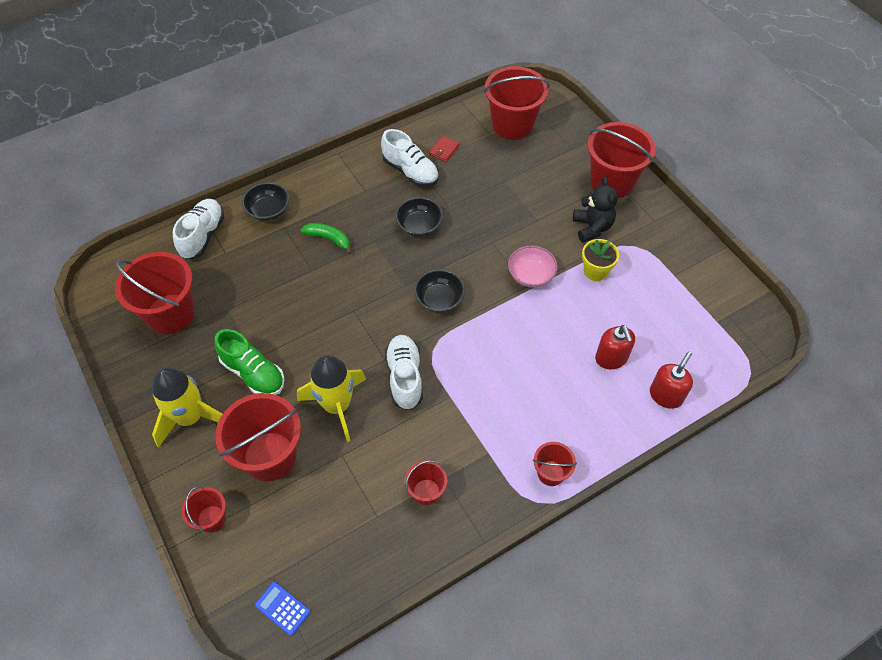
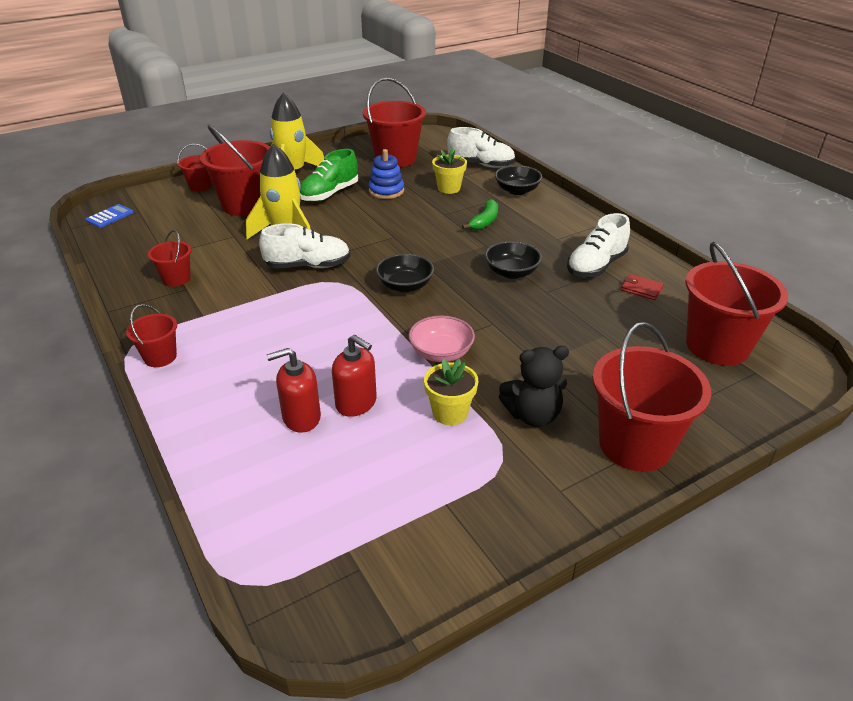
camera: 90 degrees right, 20 degrees down
red soap dispenser [650,352,693,409] -> red soap dispenser moved to [332,335,377,417]
none -> blue stacking toy [368,149,404,199]
none -> yellow flower pot [432,148,467,194]

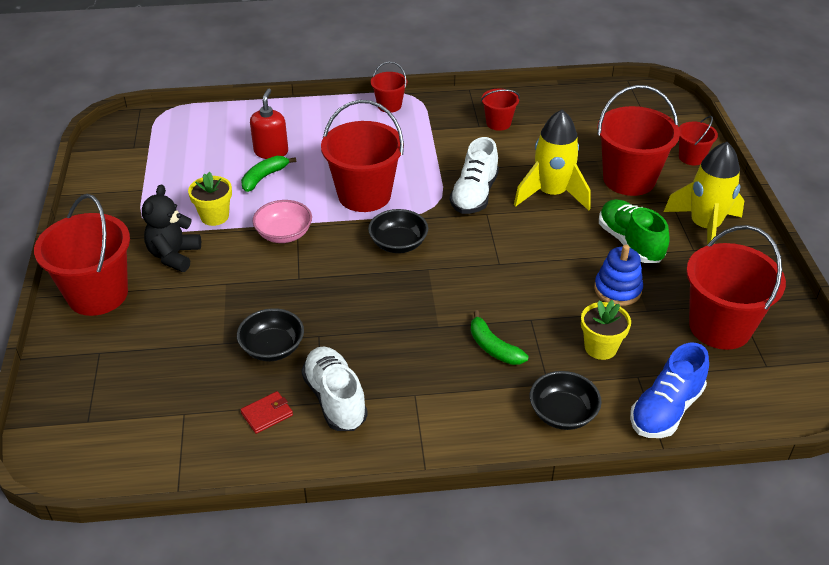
camera: 115 degrees right, 5 degrees up
blue calculator [86,204,134,228] -> none
red soap dispenser [332,335,377,417] -> green banana [241,156,296,192]
white shoe [447,127,516,168] -> blue shoe [630,343,709,438]
black bowl [485,241,542,279] -> black bowl moved to [237,308,304,361]
red bucket [685,242,788,366] -> red bucket moved to [321,100,404,212]

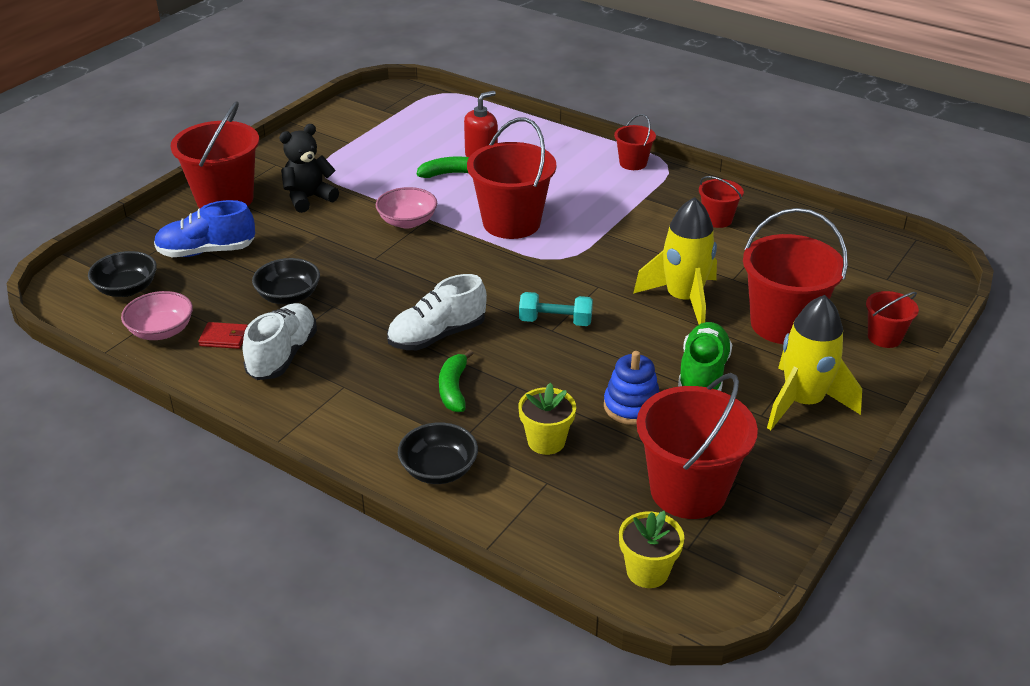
camera: 40 degrees right, 5 degrees down
yellow flower pot [188,172,232,226] -> yellow flower pot moved to [619,511,684,588]
black bowl [368,209,428,253] -> black bowl moved to [88,251,157,297]
white shoe [450,137,499,214] -> white shoe moved to [387,274,487,350]
blue shoe [630,343,709,438] -> blue shoe moved to [154,200,255,257]
none -> pink bowl [121,291,193,340]
none -> turquoise dumbbell [519,292,593,326]

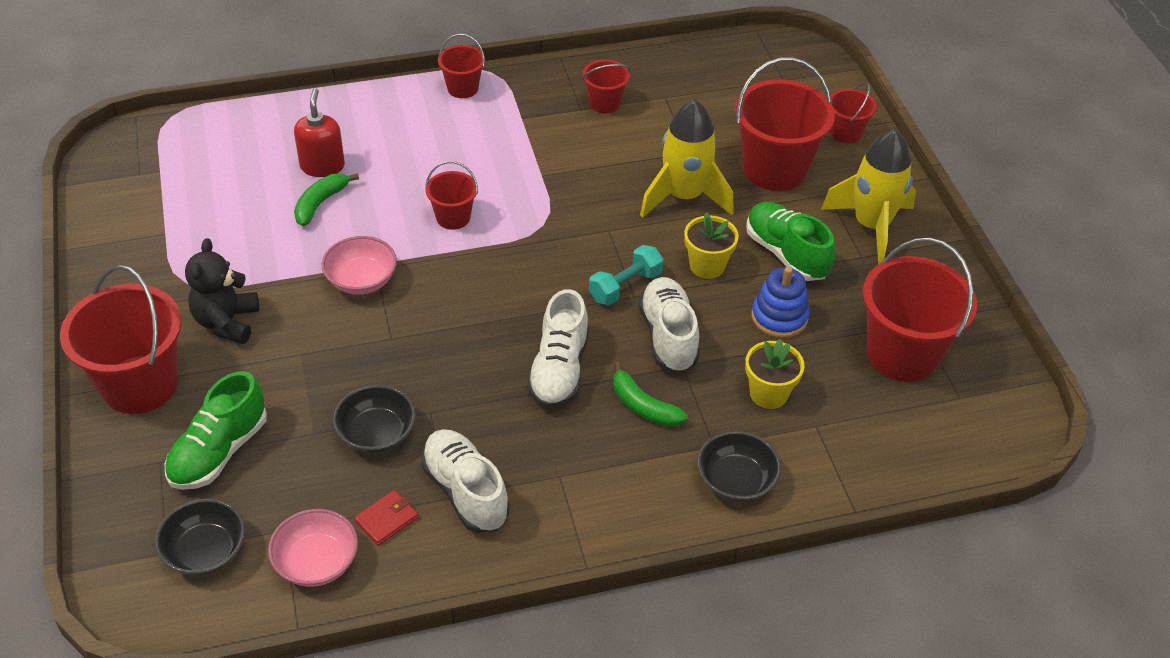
camera: 50 degrees left, 10 degrees up
blue shoe [154,200,255,257] -> green shoe [165,371,267,490]
red bucket [467,118,556,239] -> red bucket [425,161,478,230], size x0.51
yellow flower pot [619,511,684,588] -> yellow flower pot moved to [684,212,739,279]
none -> white shoe [639,277,700,373]

